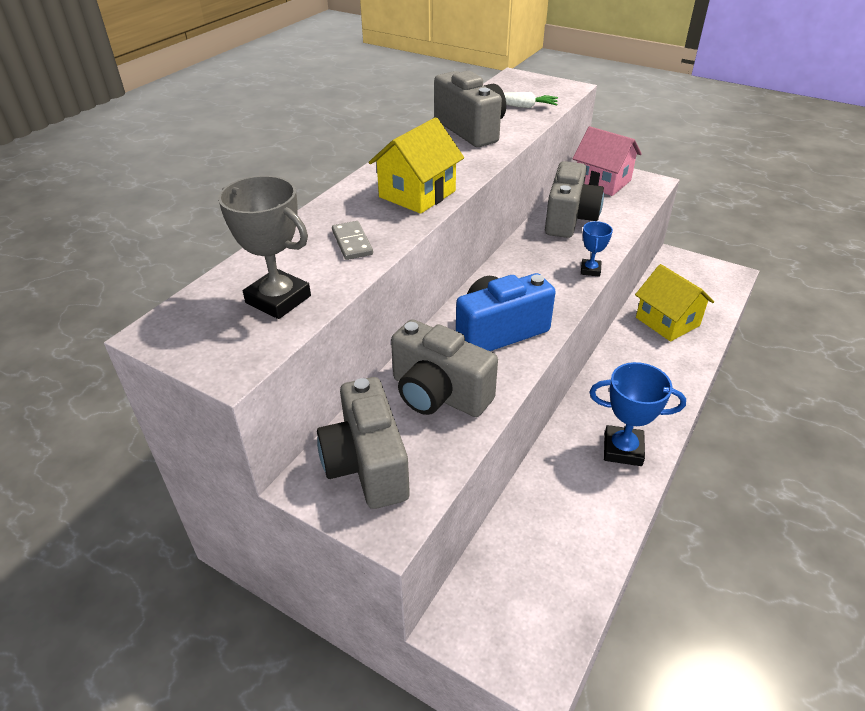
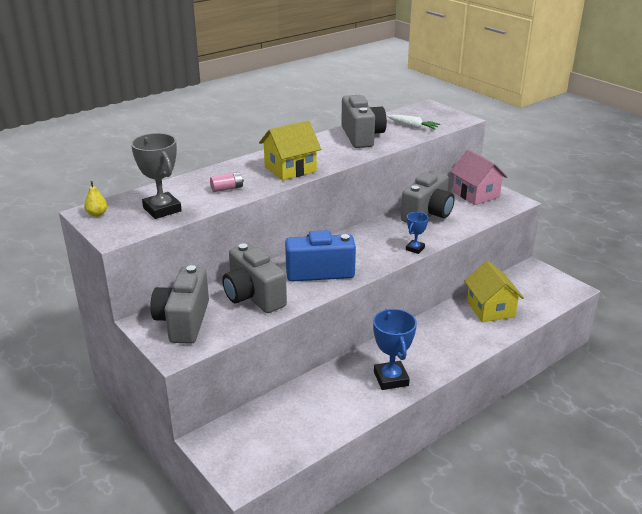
camera: 20 degrees right, 10 degrees down
grey domino [332,221,373,260] -> pink battery [210,172,244,192]
blue trophy [590,362,686,466] -> blue trophy turned 45 degrees clockwise [373,309,417,390]
none -> yellow pear [84,181,108,217]

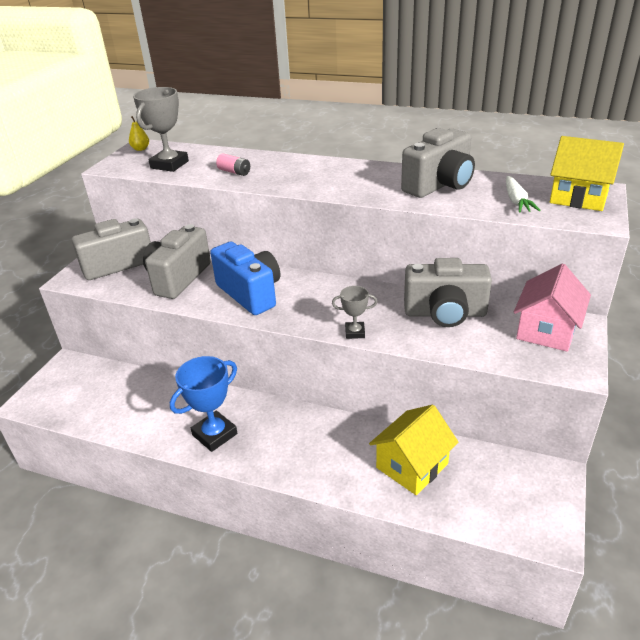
camera: 60 degrees right, 5 degrees up
yellow house [259,120,321,180] -> yellow house moved to [550,136,624,211]
blue trophy [406,212,429,254] -> grey trophy [332,286,377,339]

